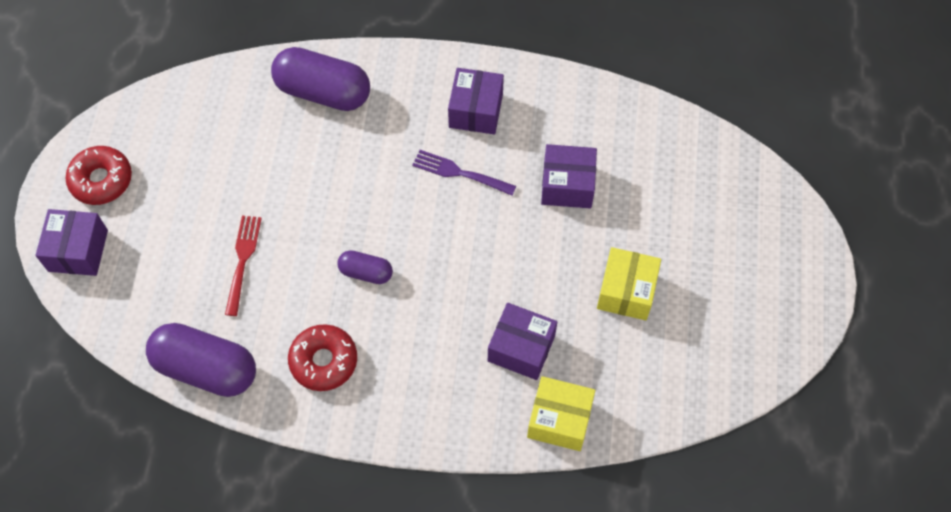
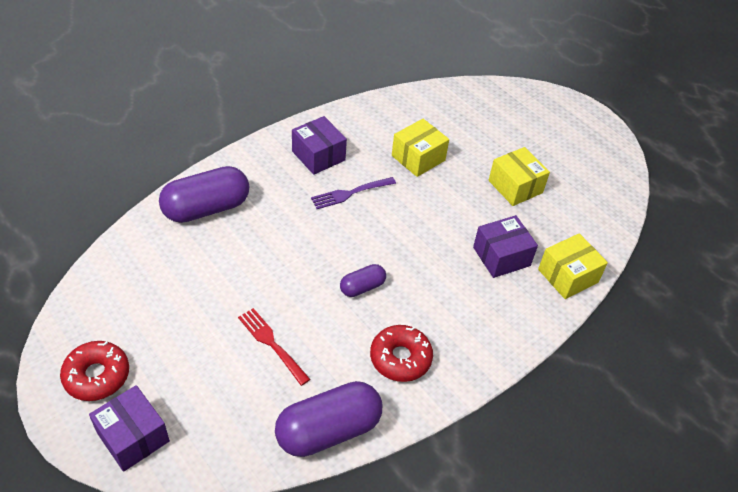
camera: 50 degrees left, 15 degrees down
purple box [541,144,597,208] -> yellow box [392,119,449,177]

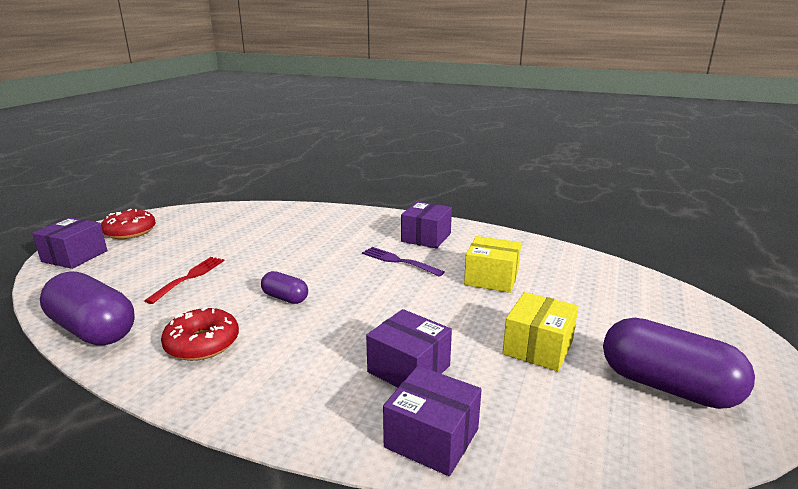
camera: 65 degrees right, 25 degrees down
purple capsule [159,166,249,223] -> purple capsule moved to [603,318,755,409]
yellow box [538,233,608,299] -> purple box [383,366,482,476]

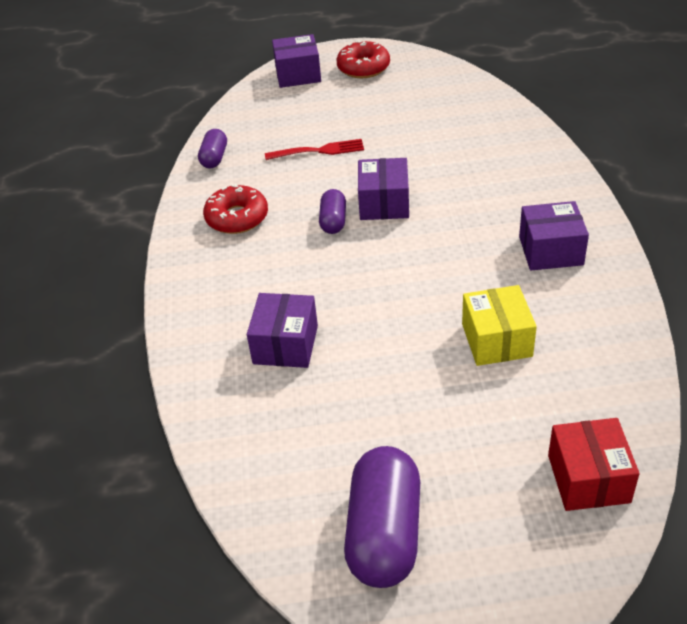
camera: 65 degrees right, 20 degrees up
purple capsule [40,271,135,346] -> purple capsule [198,129,227,168], size x0.52
purple fork [362,247,445,277] -> none
purple box [383,366,482,476] -> purple box moved to [358,158,409,220]
yellow box [502,292,578,371] -> none
none -> red box [548,418,640,511]

